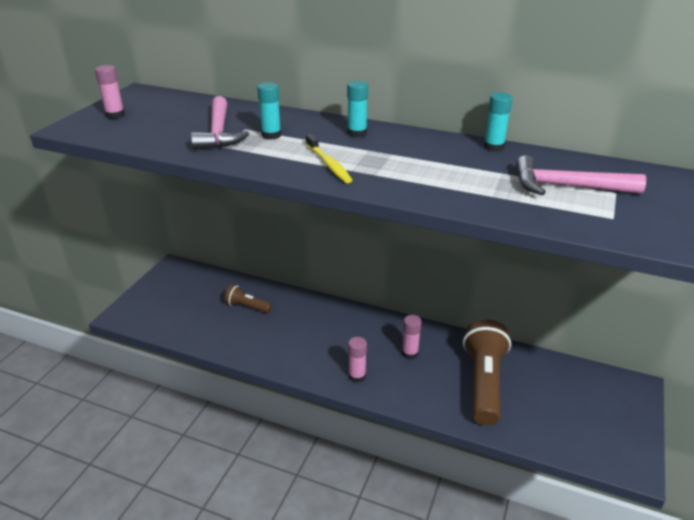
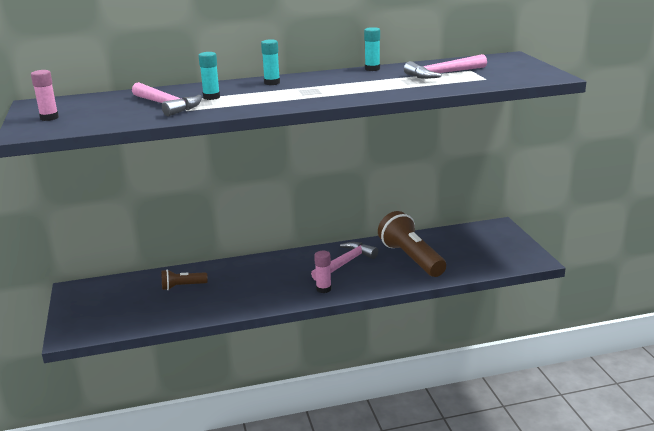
camera: 35 degrees left, 10 degrees down
yellow toothbrush [306,134,353,183] -> none
pink glue stick [402,315,422,359] -> pink hammer [311,242,378,281]

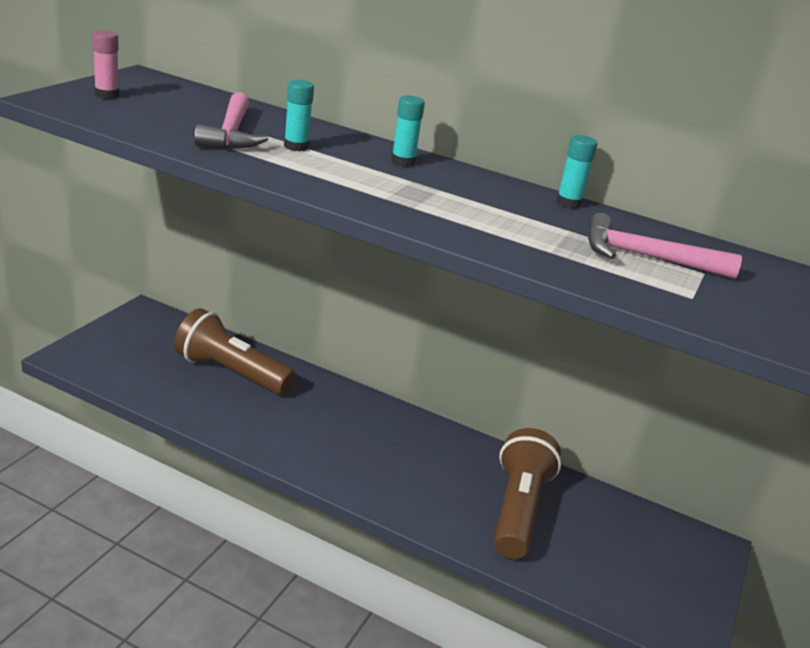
camera: 35 degrees right, 5 degrees up
brown flashlight [162,269,208,290] -> brown flashlight [174,308,295,395], size x1.98
pink hammer [311,242,378,281] -> none
pink glue stick [314,251,332,293] -> none

